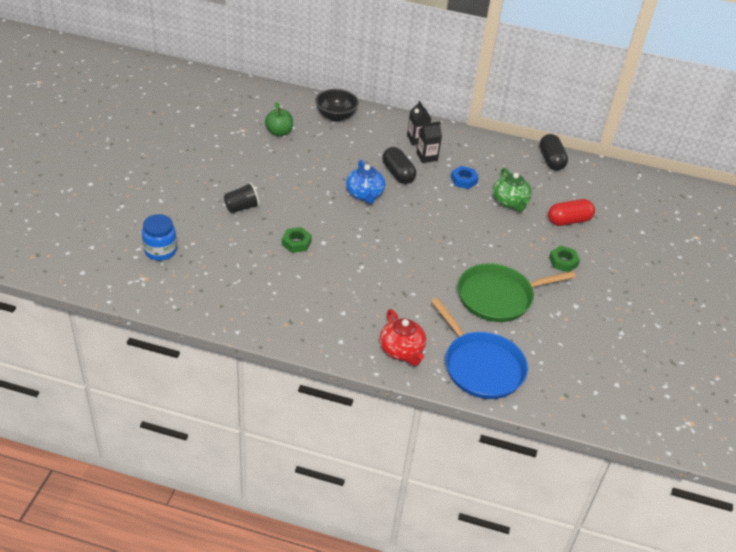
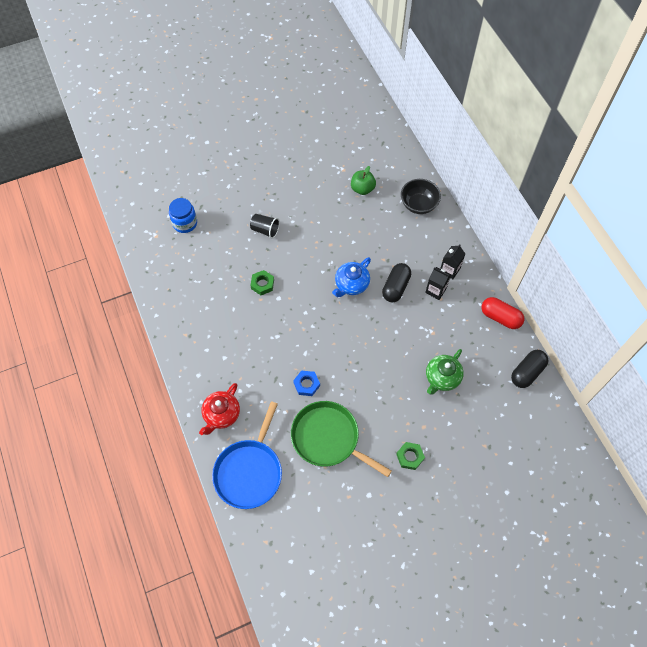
camera: 55 degrees right, 20 degrees up
blue nut [451,166,479,189] -> blue nut moved to [293,370,320,396]
red capsule [548,199,595,226] -> red capsule moved to [481,297,524,329]

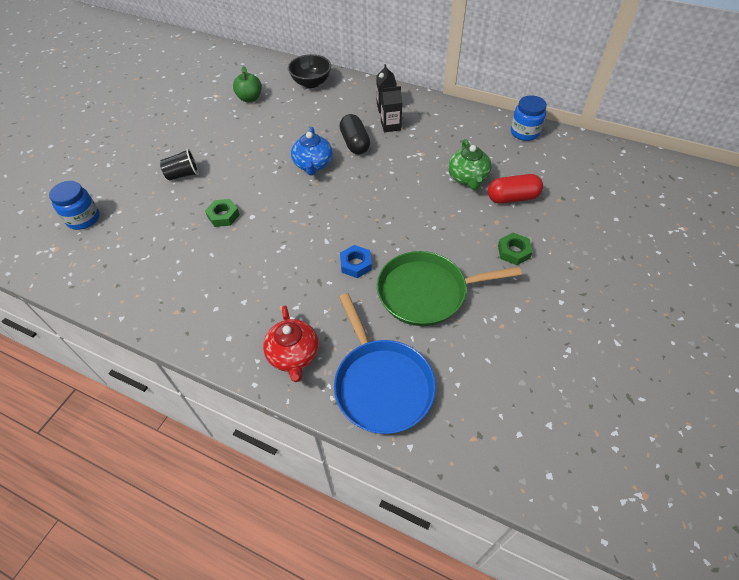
camera: 40 degrees left, 10 degrees down
red capsule [481,297,524,329] -> red capsule moved to [488,174,543,204]
black capsule [511,350,548,388] -> blue jar [511,96,547,141]

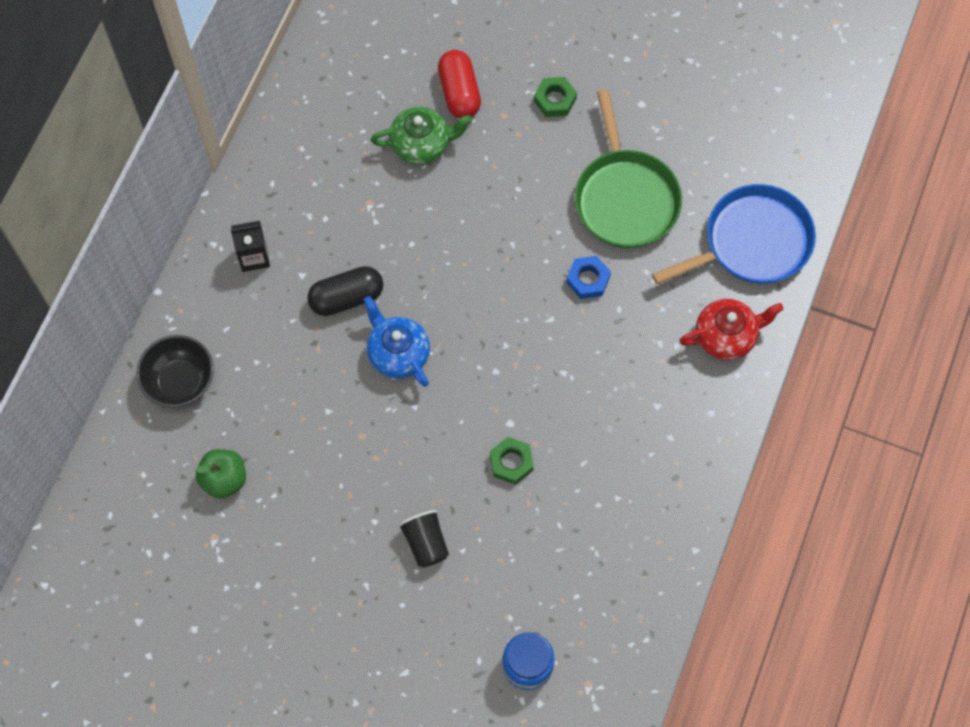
camera: 95 degrees left, 15 degrees up
blue teapot [291,127,333,175] -> blue teapot turned 120 degrees counterclockwise [363,296,430,387]
black carton [381,86,402,132] -> none
blue jar [511,96,547,141] -> none

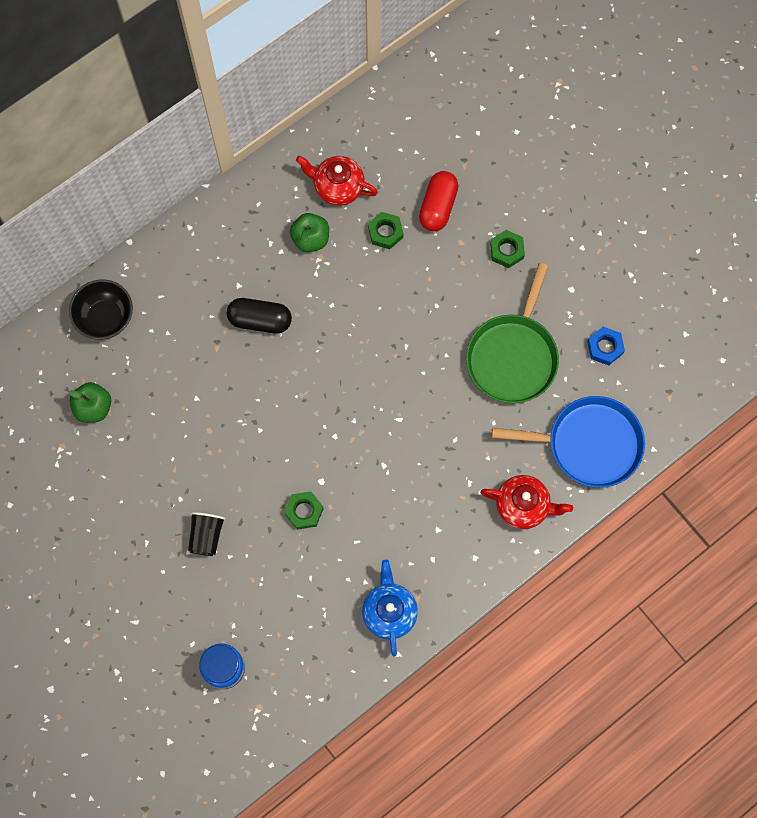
camera: 30 degrees right, 5 degrees up
black carton [231,221,270,272] -> none
blue teapot [363,296,430,387] -> blue teapot moved to [362,560,418,656]
green teapot [371,107,472,165] -> green nut [368,212,404,249]
blue nut [566,256,611,299] -> blue nut moved to [587,327,625,365]
none -> green apple [290,213,329,252]
none -> red teapot [296,156,378,206]

